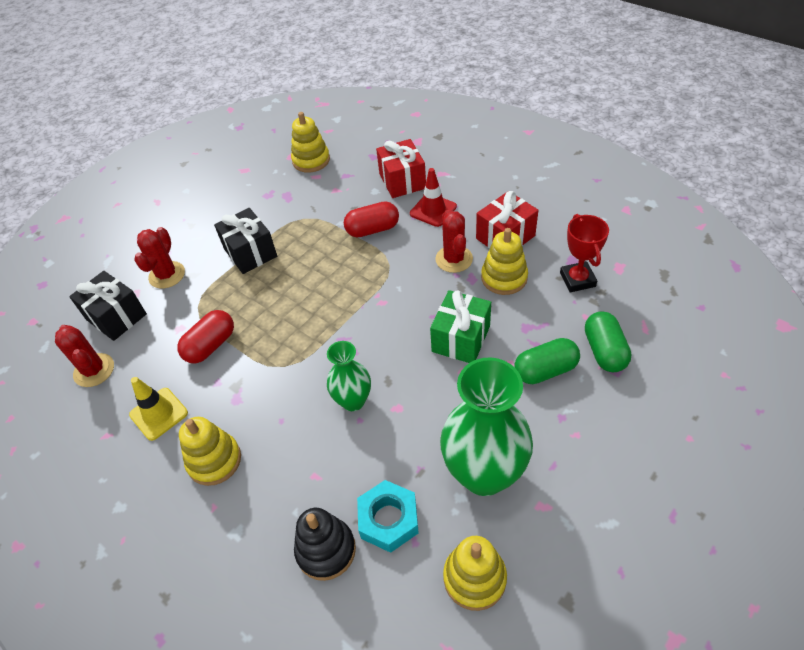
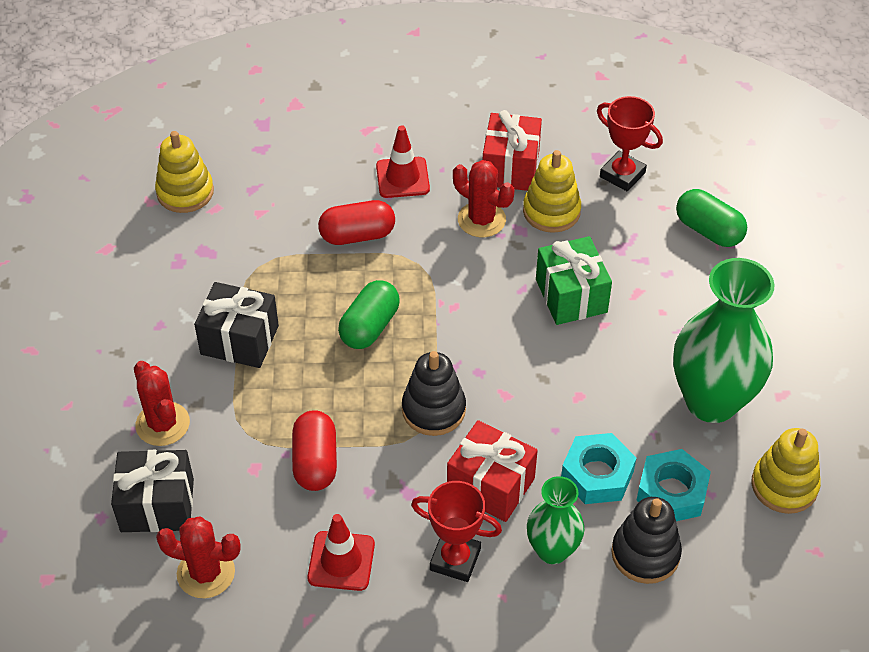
camera: 45 degrees left, 0 degrees up
yellow traffic cone [129,377,188,441] -> red traffic cone [308,514,375,591]
yellow stacking toy [179,417,241,486] -> red trophy [411,481,502,582]
green vase [327,341,371,411] -> green vase moved to [527,476,584,564]
red capsule [344,201,399,237] -> red capsule turned 45 degrees clockwise [318,200,395,245]
red gift [376,139,426,198] -> red gift moved to [447,420,538,522]
green capsule [514,338,580,384] -> green capsule moved to [338,280,400,349]
none -> black stacking toy [402,351,466,436]
none -> turquoise nut [561,433,636,504]

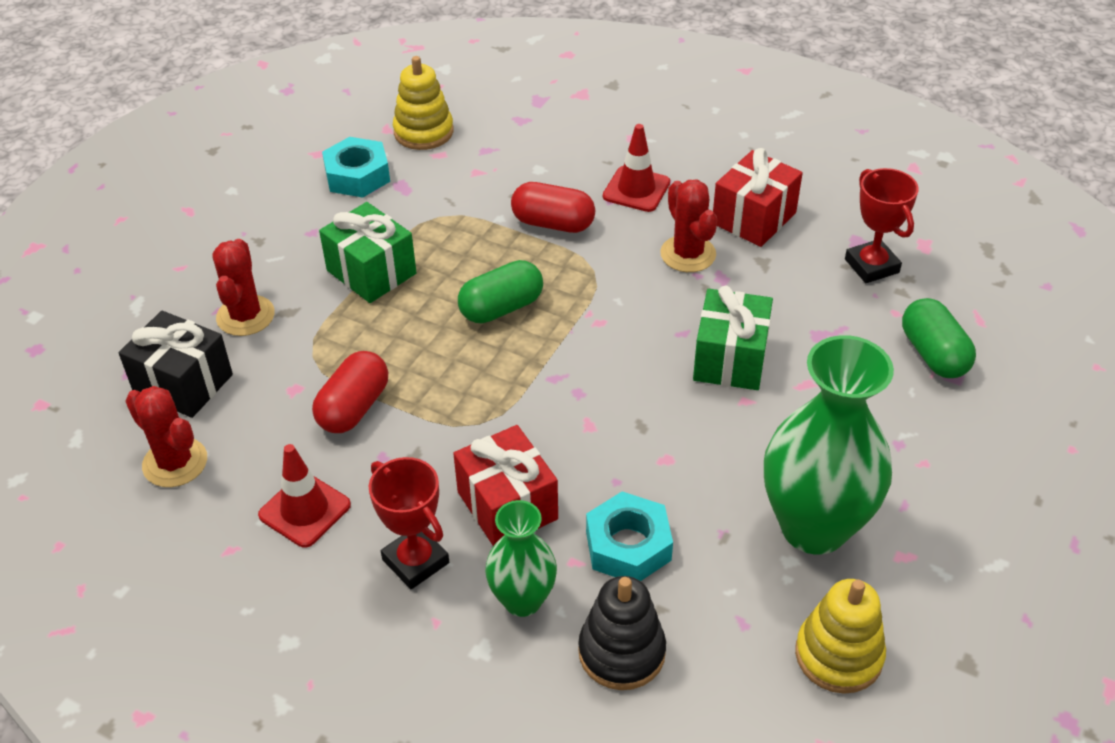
camera: 30 degrees right, 5 degrees down
black gift [194,282,279,368] -> green gift [319,202,417,303]
black stacking toy [402,351,466,436] -> none
yellow stacking toy [523,150,581,233] -> none
turquoise nut [637,449,711,521] -> turquoise nut moved to [322,137,390,198]

